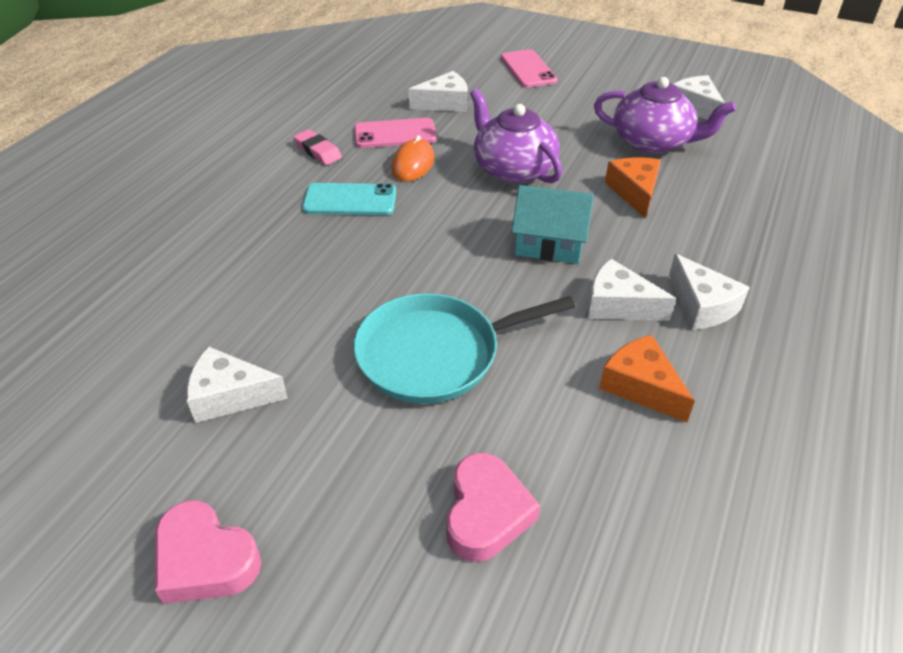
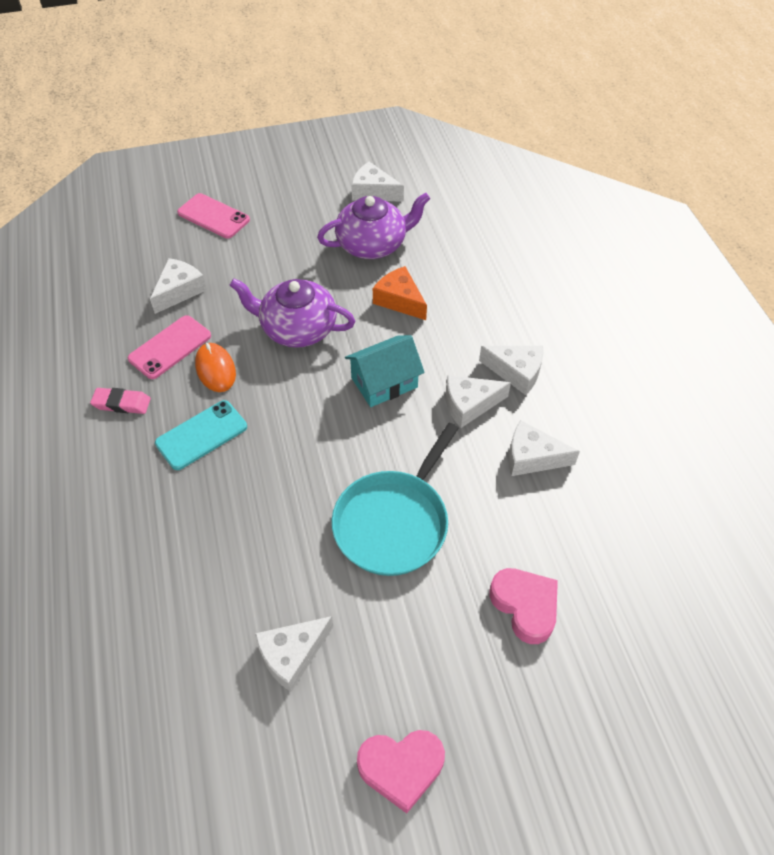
camera: 40 degrees left, 10 degrees up
orange cheese [599,335,695,422] -> white cheese [509,420,580,476]

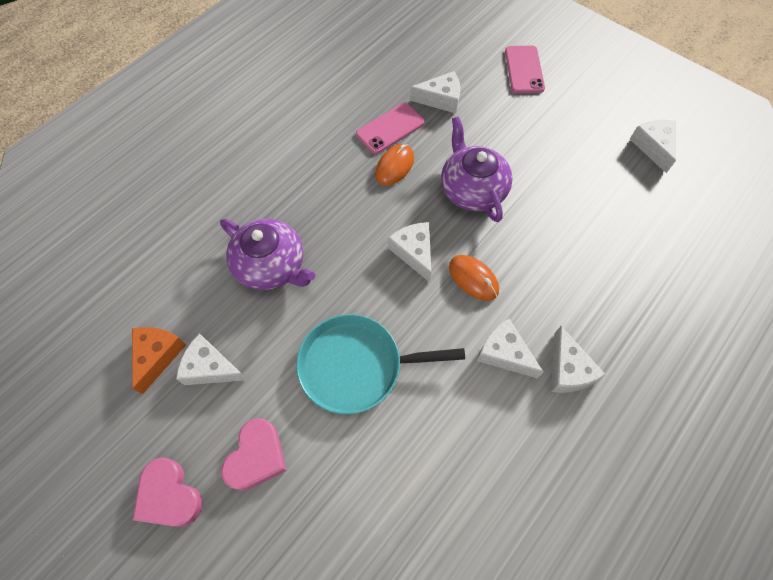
camera: 55 degrees right, 10 degrees up
pink eraser [90,388,151,414] -> none
pink phone [128,315,211,379] -> pink phone turned 45 degrees counterclockwise [356,103,425,154]
turquoise phone [155,400,247,470] -> none
purple teapot [317,193,430,259] -> purple teapot moved to [220,219,315,290]
turquoise house [345,335,425,407] -> orange mouse [449,255,499,301]
orange cheese [373,266,427,320] -> orange cheese moved to [132,327,186,394]
pink heart [489,568,558,644] -> pink heart moved to [221,418,287,491]
white cheese [509,420,580,476] -> white cheese moved to [388,222,431,282]

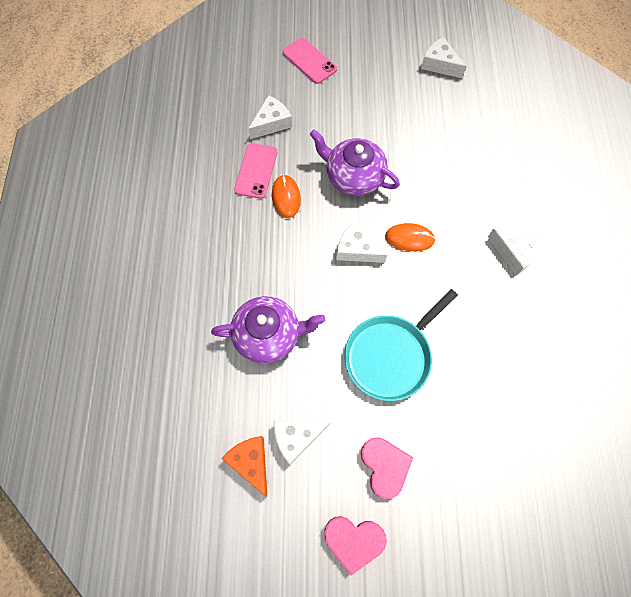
camera: 40 degrees left, 5 degrees up
white cheese [477,319,543,378] -> none

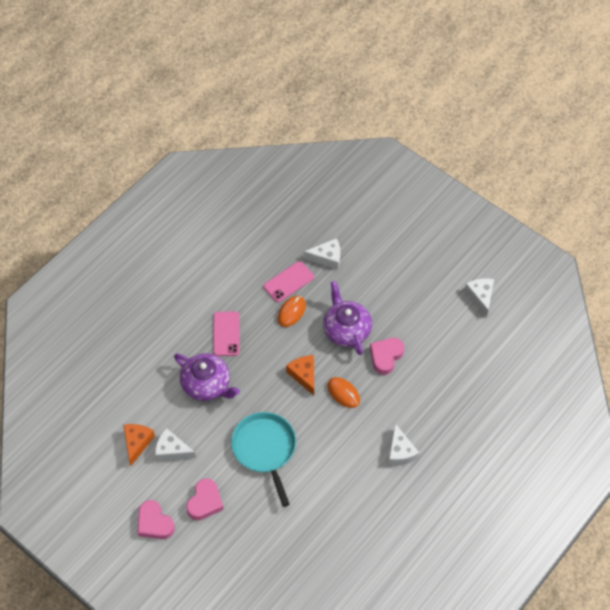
camera: 40 degrees right, 10 degrees down
pink phone [283,38,337,84] -> pink phone moved to [213,311,239,356]
white cheese [336,221,387,263] -> orange cheese [286,355,314,395]
turquoise pan [344,289,458,401] -> turquoise pan turned 75 degrees clockwise [231,412,296,507]
none -> pink heart [370,338,404,375]

